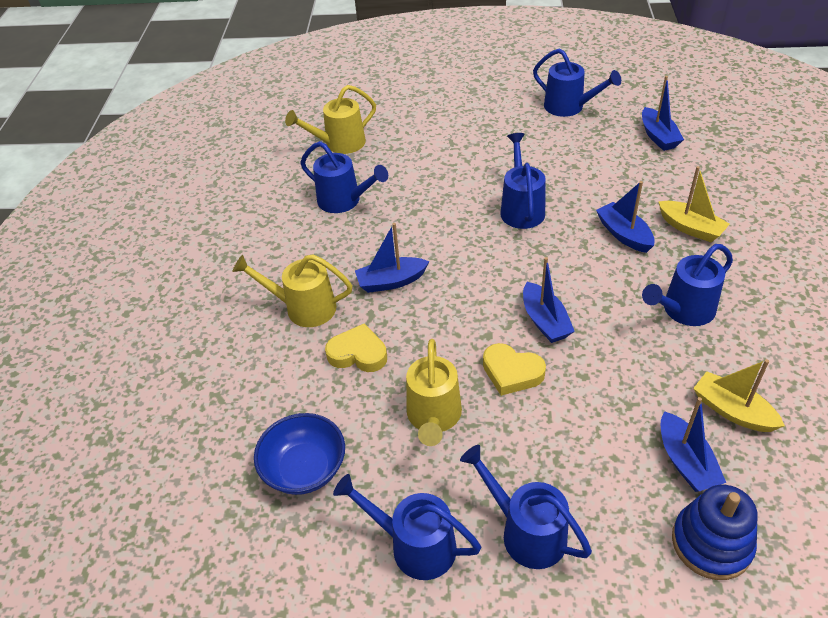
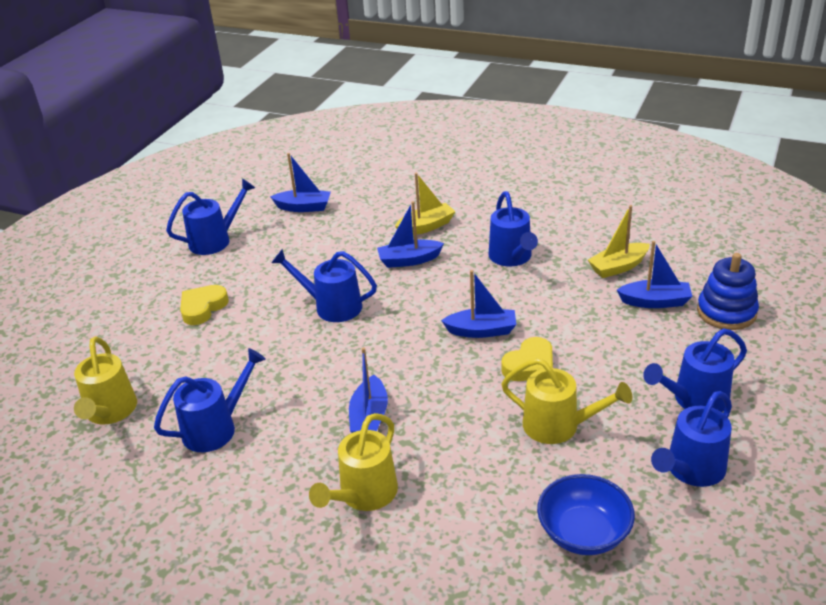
camera: 70 degrees left, 10 degrees down
yellow heart [325,323,387,372] -> yellow heart moved to [180,285,229,325]

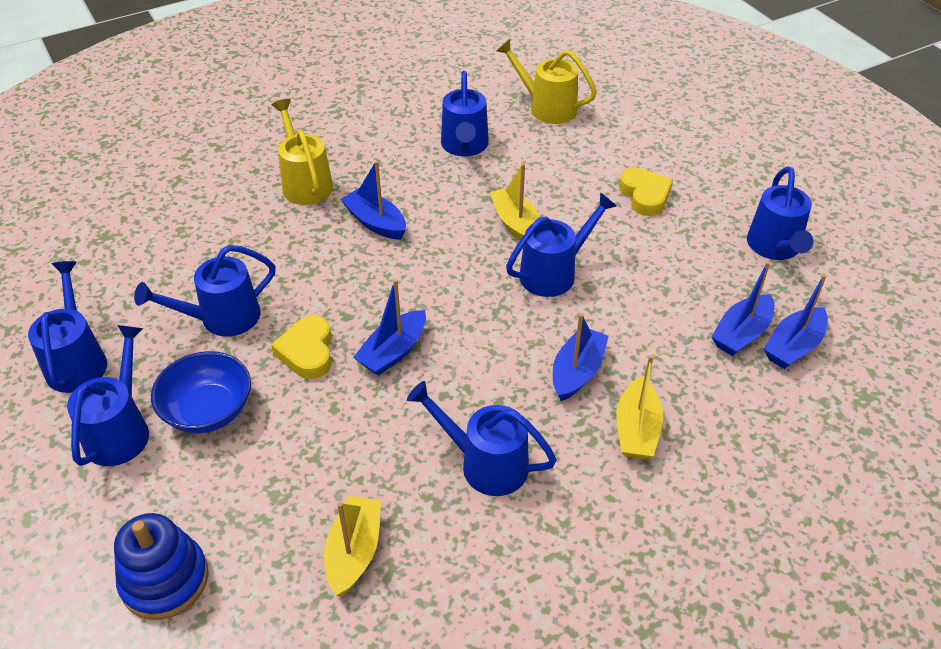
camera: 125 degrees right, 10 degrees up
yellow watering can [501,358,632,444] -> blue watering can [134,245,275,337]
blue bowl [537,474,635,555] -> blue bowl moved to [151,351,251,433]
blue boat [617,241,693,308] -> blue boat moved to [711,261,775,356]
none -> yellow boat [490,163,539,241]

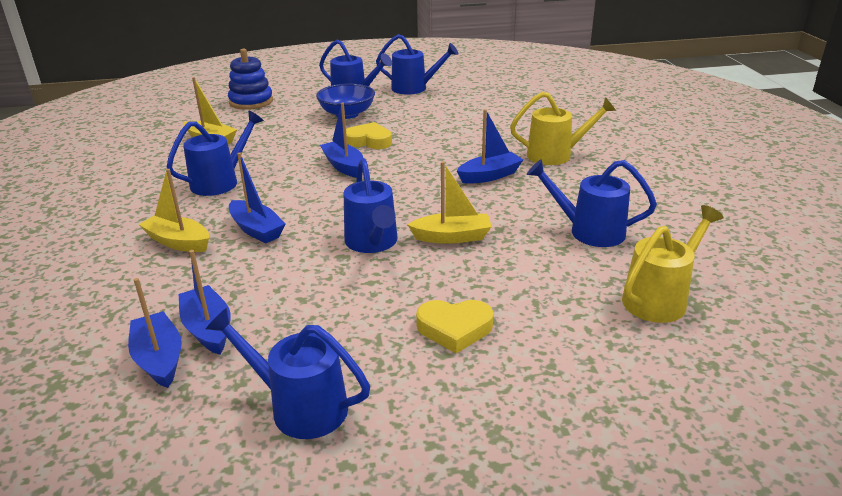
camera: 110 degrees right, 15 degrees down
blue watering can [134,245,275,337] -> none

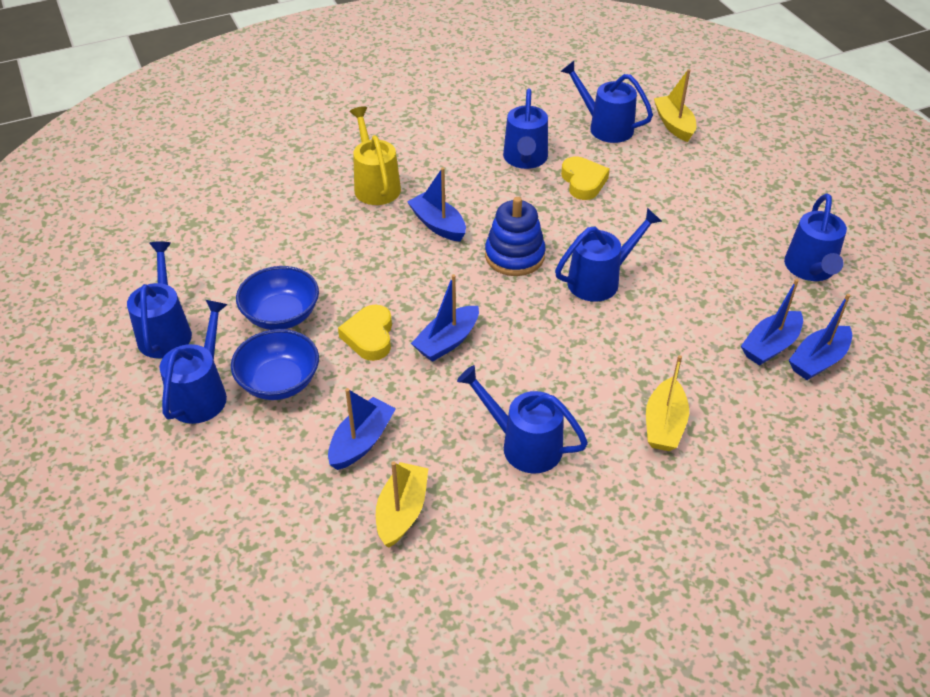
camera: 105 degrees left, 15 degrees up
blue stacking toy [228,49,273,110] -> blue stacking toy moved to [485,197,546,276]
blue boat [229,153,285,243] -> blue boat moved to [328,388,396,470]
yellow boat [407,162,492,244] -> yellow boat moved to [654,69,697,142]
yellow heart [416,300,494,353] -> yellow heart moved to [561,156,610,200]
yellow watering can [622,205,724,323] -> blue watering can [560,61,653,143]
none -> blue bowl [236,266,319,330]

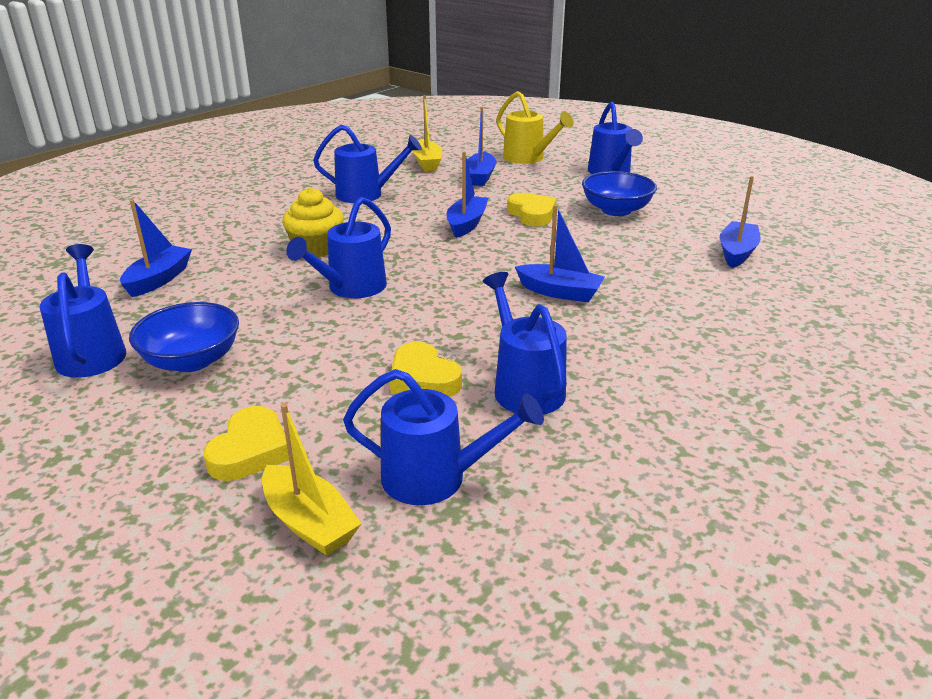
camera: 155 degrees right, 15 degrees down
blue watering can [127,241,192,358] -> none
blue bowl [231,329,319,400] -> blue bowl moved to [129,302,239,372]
yellow watering can [350,106,401,205] -> yellow watering can moved to [496,91,574,164]
blue stacking toy [485,197,546,276] -> none
yellow boat [646,355,689,451] -> none
blue boat [789,294,852,380] -> blue boat moved to [720,176,761,268]
none -> yellow heart [203,406,289,481]
none -> yellow cupcake [282,187,344,258]

